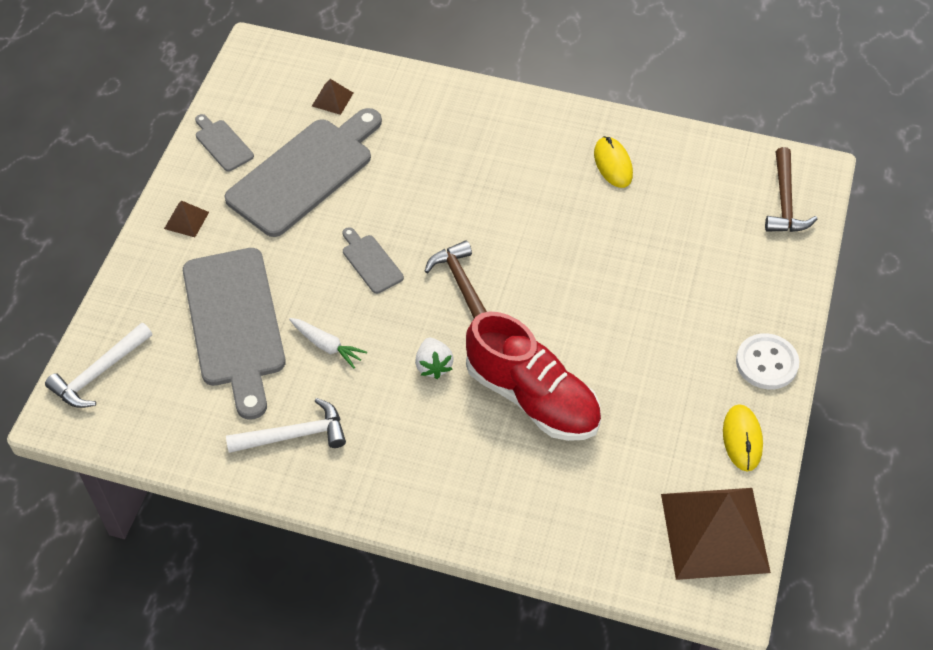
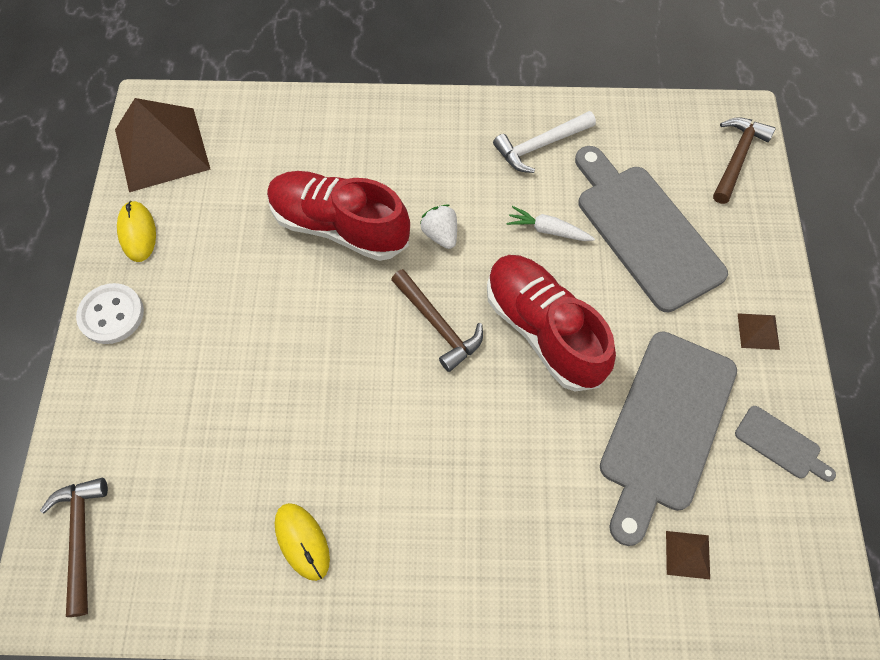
camera: 165 degrees right, 10 degrees up
white hammer [45,323,152,408] -> brown hammer [713,117,775,204]
grey cutting board [343,227,404,294] -> red shoe [487,255,616,391]

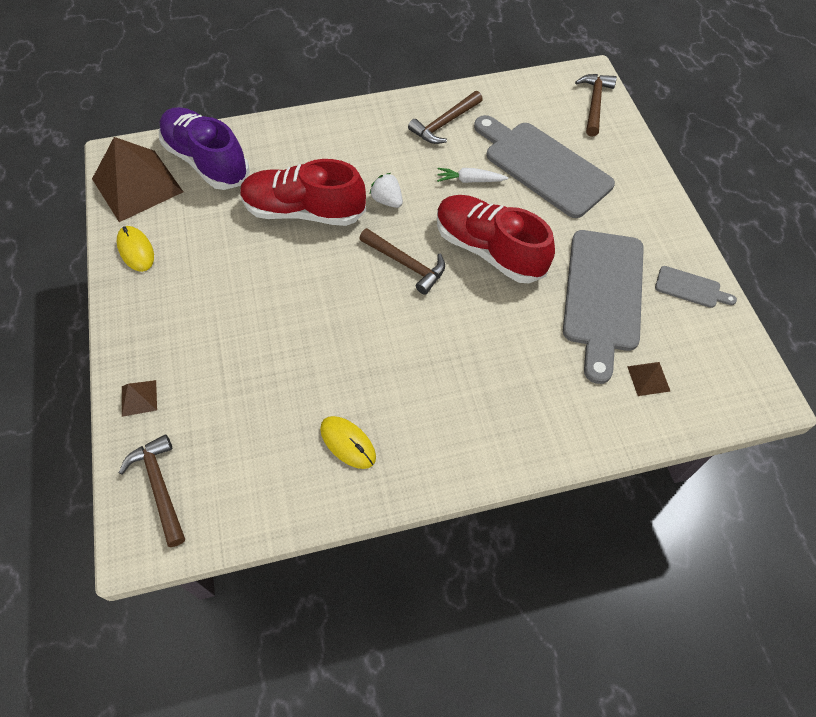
camera: 15 degrees left, 5 degrees down
white button [76,283,144,344] -> none
white hammer [493,111,596,173] -> brown hammer [408,91,483,144]
brown pyramid [737,313,780,350] -> brown pyramid moved to [122,380,157,417]
none -> purple shoe [159,107,250,190]

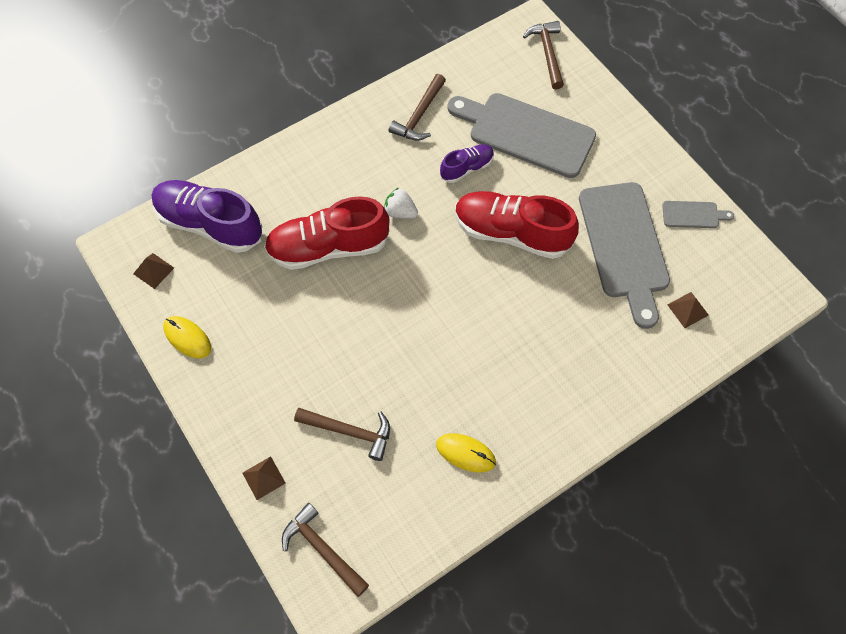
camera: 20 degrees left, 5 degrees up
brown pyramid [92,137,183,222] -> brown pyramid [133,253,174,289], size x0.42
brown hammer [359,228,445,295] -> brown hammer moved to [294,408,390,461]
white carrot [437,168,508,183] -> purple shoe [440,145,494,183]

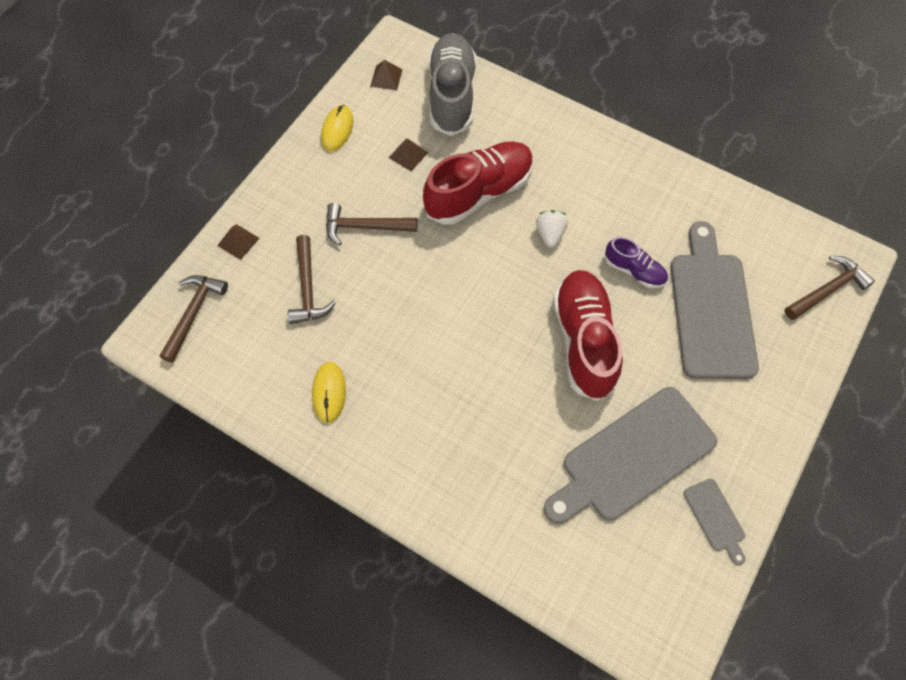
camera: 65 degrees right, 0 degrees up
purple shoe [152,180,262,253] -> grey shoe [428,33,476,136]
red shoe [264,196,389,270] -> red shoe turned 90 degrees clockwise [423,141,534,225]
brown hammer [389,74,446,141] -> brown hammer moved to [326,203,417,246]
brown pyramid [668,292,709,328] -> brown pyramid moved to [389,139,429,171]

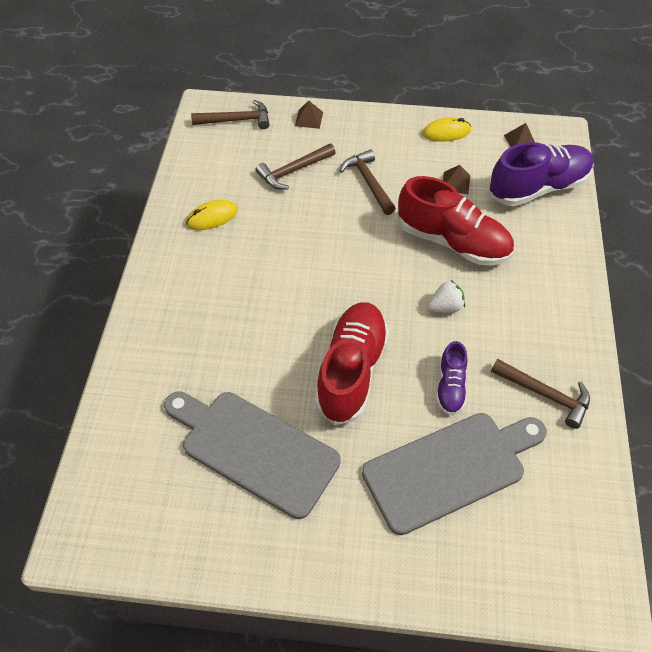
camera: 65 degrees right, 10 degrees down
grey shoe [428,33,476,136] -> purple shoe [489,142,594,206]
red shoe [553,270,623,401] -> red shoe turned 45 degrees counterclockwise [315,302,389,425]
grey cutting board [684,479,746,565] -> none
brown hammer [785,256,875,320] -> brown hammer moved to [491,359,590,429]

